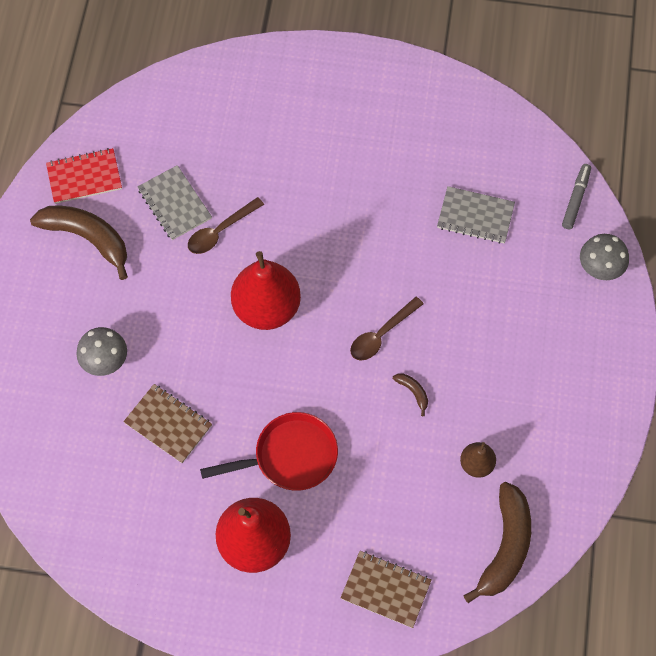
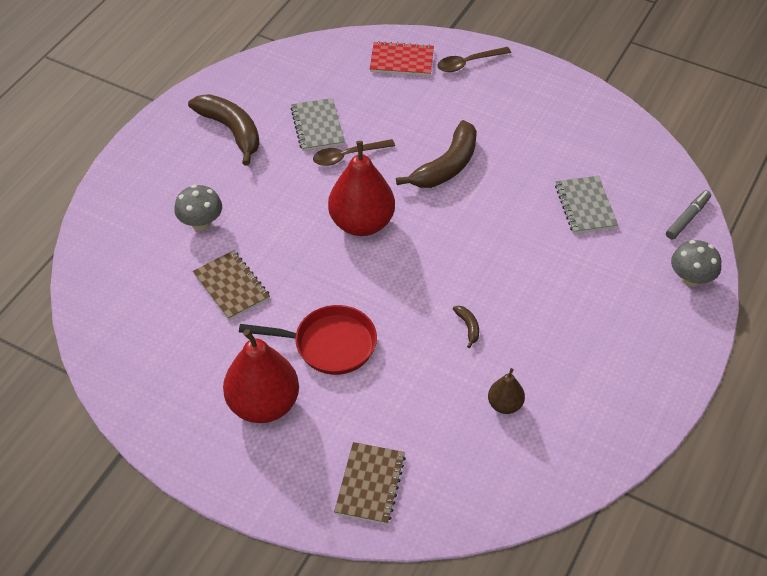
camera: 20 degrees right, 15 degrees down
red notebook [46,148,122,204] -> red notebook moved to [370,41,434,76]
brown notebook [341,551,431,628] -> brown notebook turned 60 degrees clockwise [334,442,406,524]
brown spoon [350,297,424,361] -> brown spoon moved to [437,47,511,72]
grey notebook [437,186,515,244] -> grey notebook turned 45 degrees clockwise [555,176,618,234]
brown banana [463,482,531,603] -> brown banana moved to [396,120,477,188]

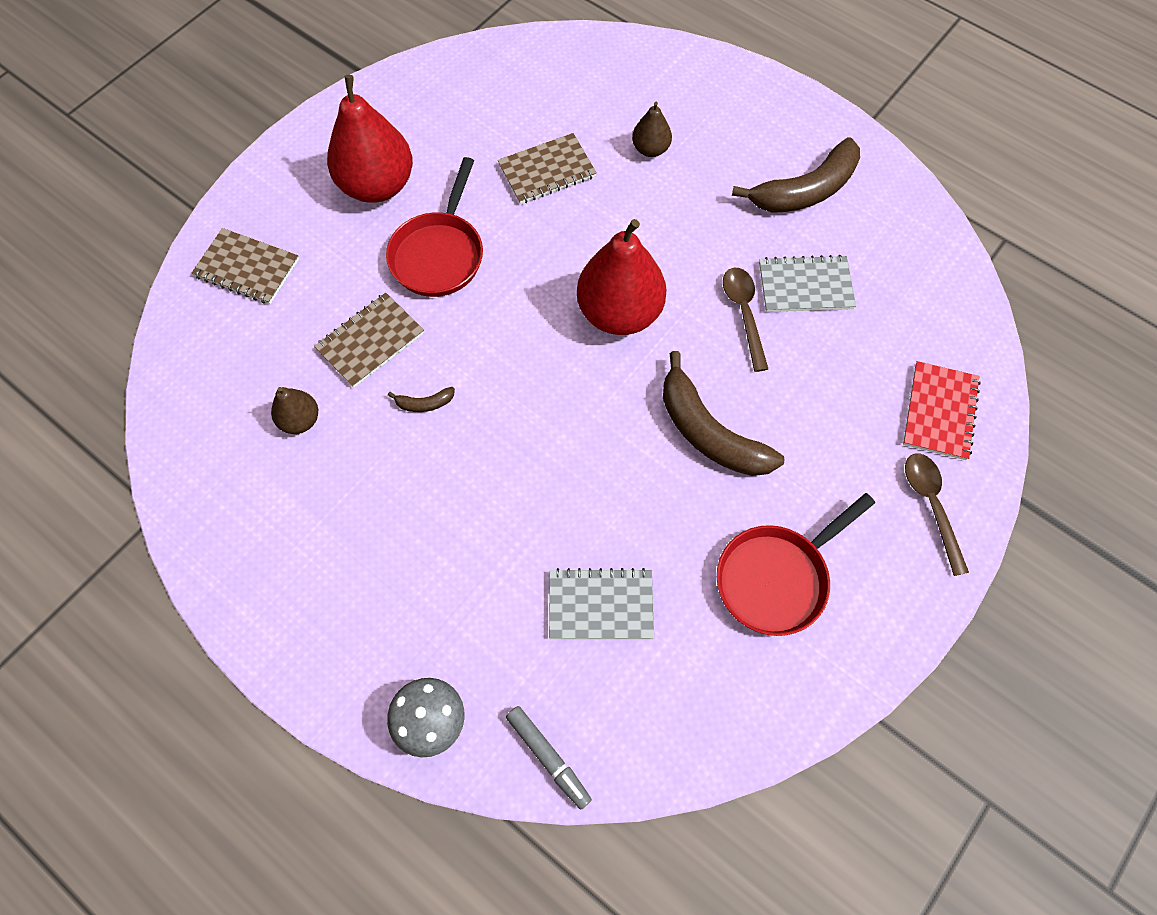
camera: 100 degrees right, 15 degrees up
grey mushroom [174,185,222,230] -> brown pear [632,102,672,157]
none -> brown notebook [314,293,424,388]
none -> red pan [717,493,875,636]

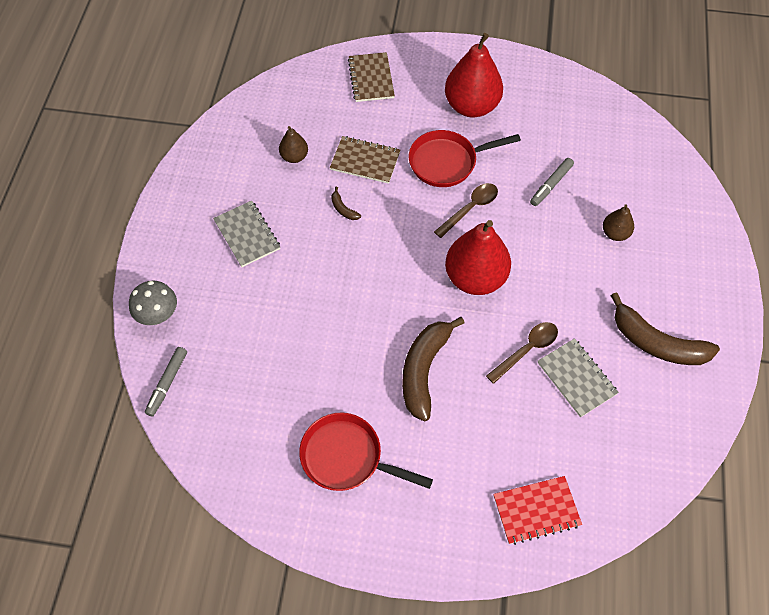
camera: 60 degrees right, 5 degrees down
brown notebook [498,133,597,204] -> grey marker [530,158,574,206]
grey notebook [549,568,654,639] -> grey notebook moved to [213,201,280,267]
brown spoon [905,454,969,576] -> brown spoon moved to [434,183,498,238]

